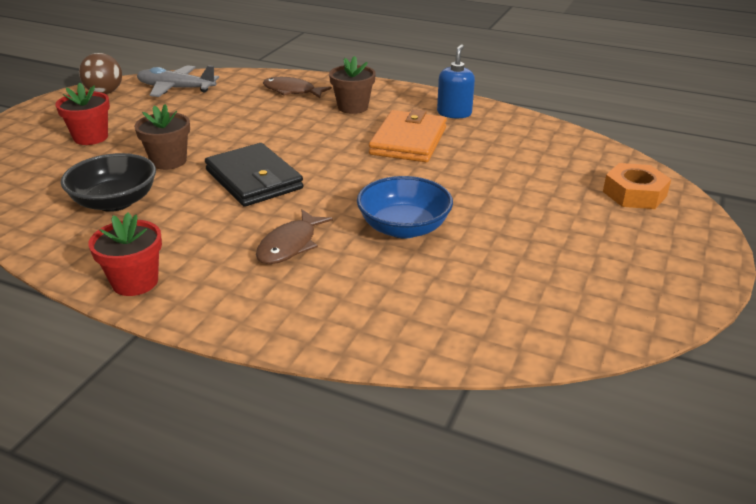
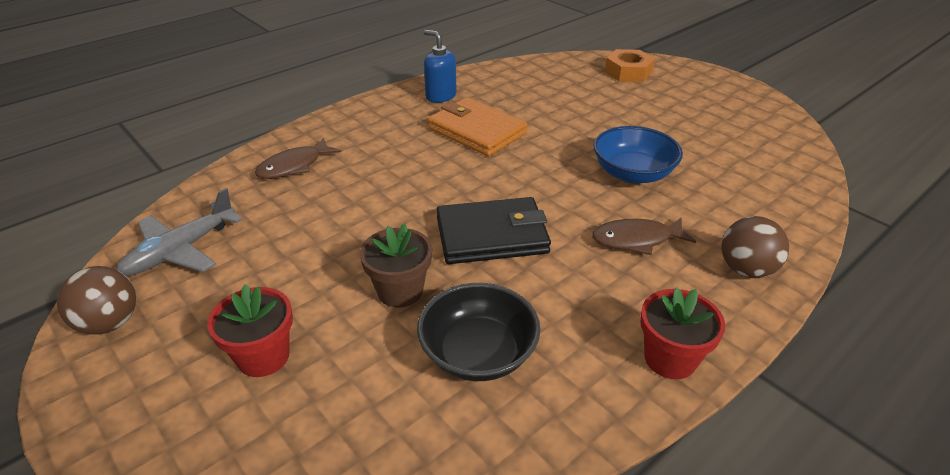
camera: 65 degrees left, 5 degrees up
brown fish [256,209,333,264] -> brown fish turned 120 degrees clockwise [592,217,696,255]
brown flower pot [329,56,376,114] -> none
none -> brown ball [721,216,789,278]

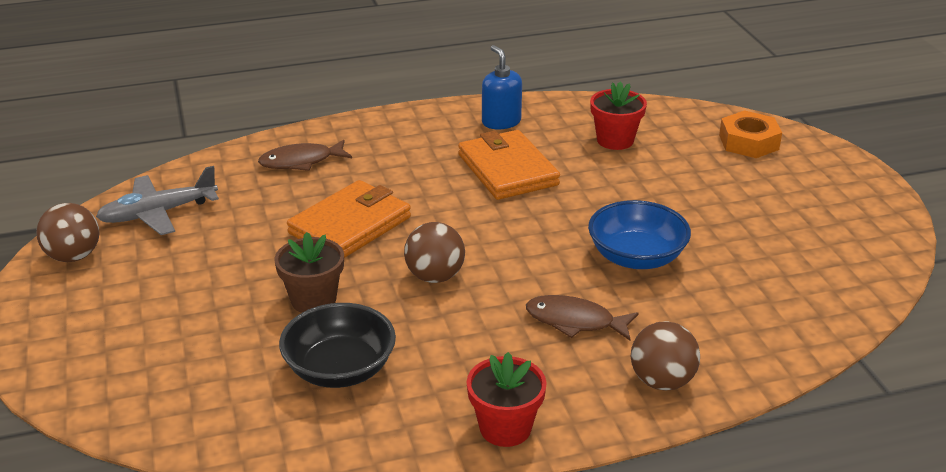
camera: 25 degrees right, 5 degrees down
red flower pot [207,284,293,377] -> red flower pot moved to [590,82,647,150]
black wallet [436,197,551,264] -> brown ball [404,222,465,283]
none -> orange wallet [287,180,411,258]

